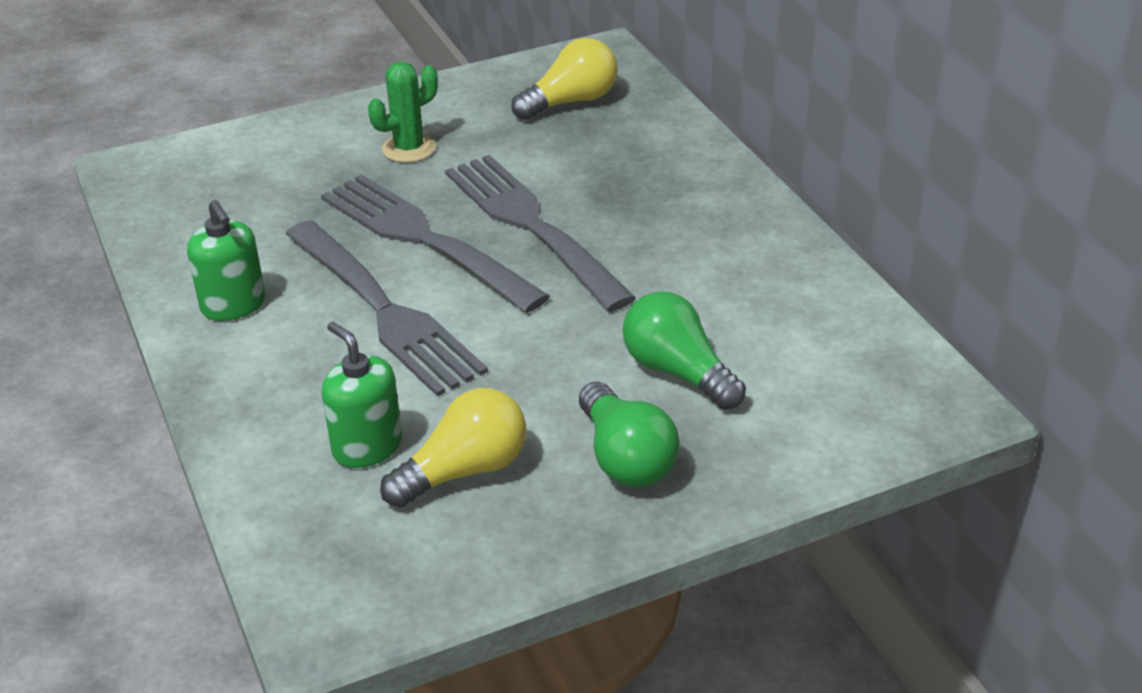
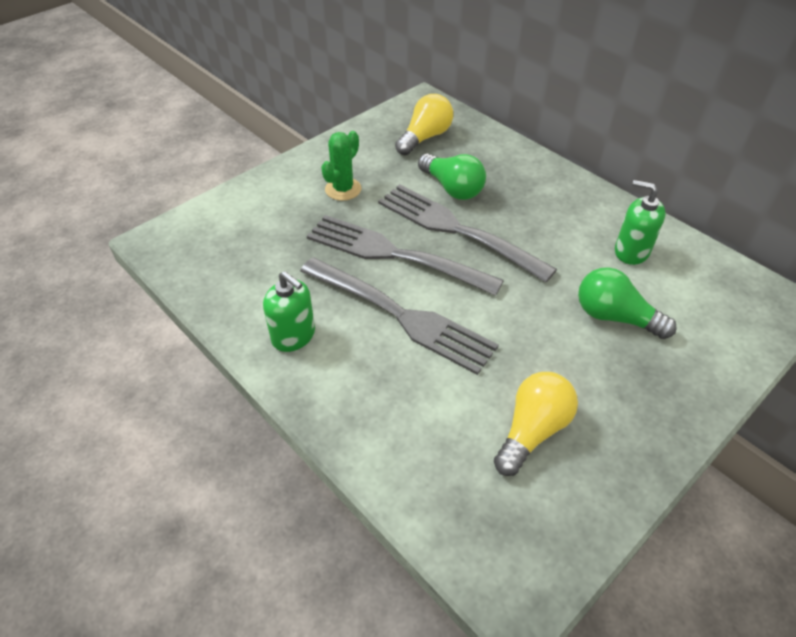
camera: 20 degrees left, 10 degrees up
green soap dispenser [322,322,402,468] -> green soap dispenser moved to [615,180,665,265]
green light bulb [579,382,680,487] -> green light bulb moved to [418,154,486,200]

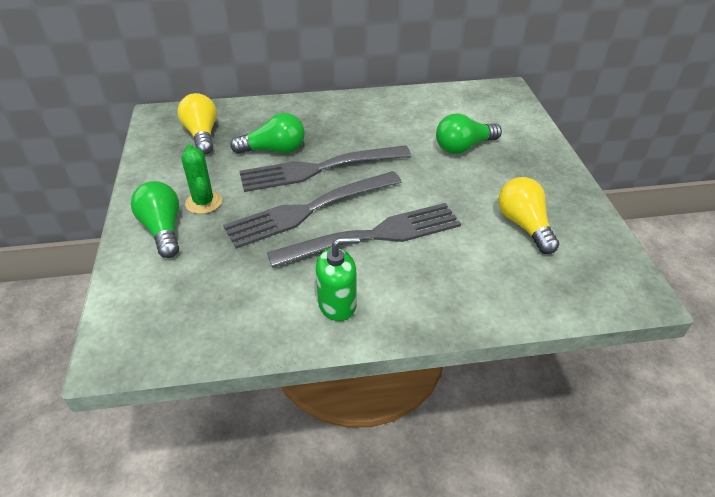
camera: 55 degrees left, 5 degrees down
green soap dispenser [615,180,665,265] -> none
none -> green light bulb [131,181,179,258]

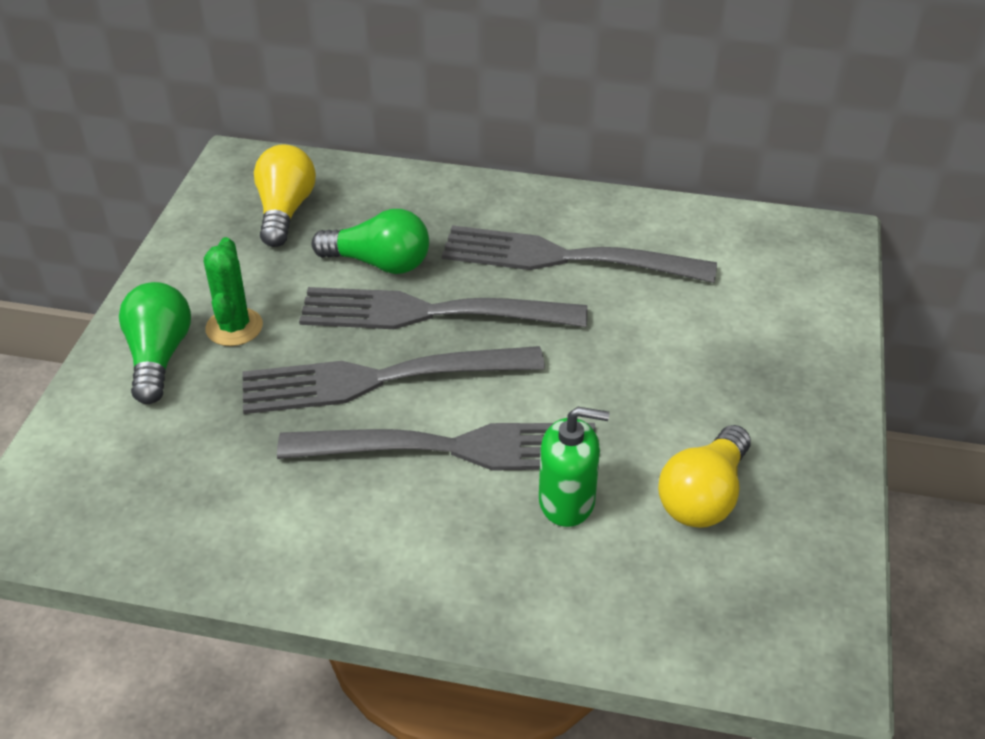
camera: 20 degrees right, 0 degrees up
green soap dispenser [316,236,360,321] -> green soap dispenser moved to [539,407,609,527]
green light bulb [436,113,502,154] -> none
yellow light bulb [498,177,559,254] -> yellow light bulb turned 150 degrees counterclockwise [658,425,751,528]
none -> grey fork [442,225,717,283]

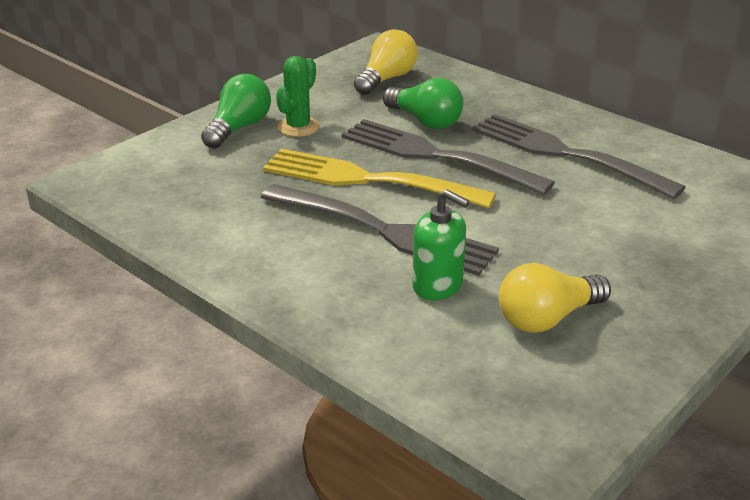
camera: 30 degrees right, 10 degrees down
grey fork [242,346,545,414] -> yellow fork [263,149,496,208]

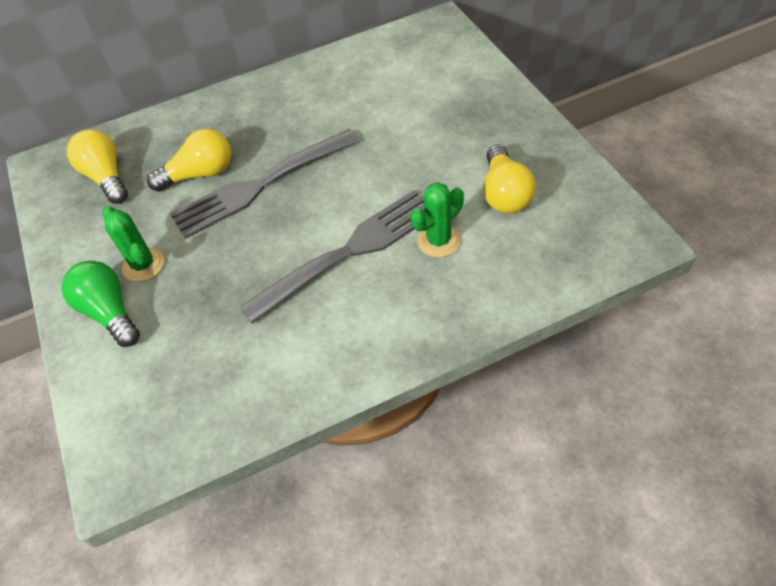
camera: 60 degrees left, 20 degrees up
yellow fork [263,149,496,208] -> none
green light bulb [383,78,463,129] -> yellow light bulb [147,129,232,192]
green soap dispenser [412,189,469,300] -> green cactus [410,182,464,258]
grey fork [472,114,686,199] -> none

